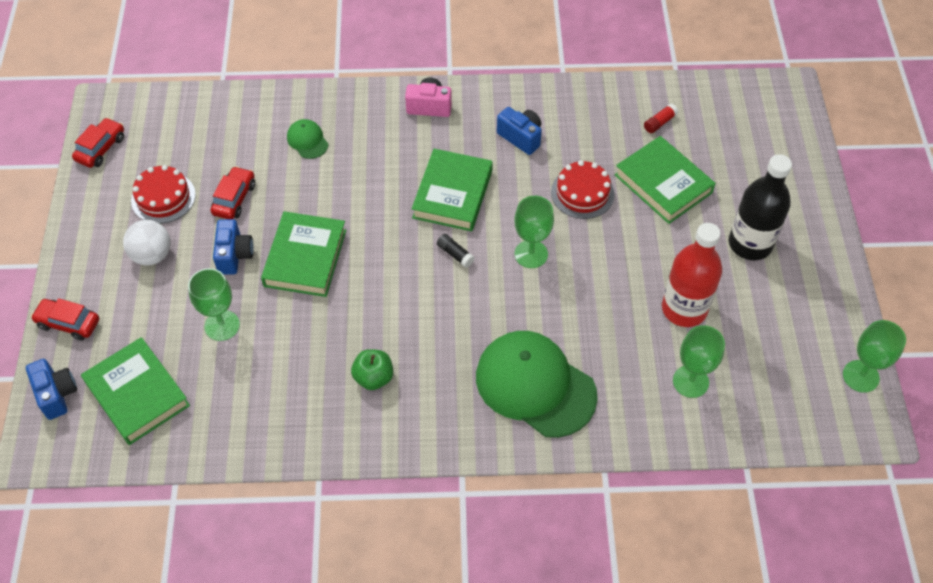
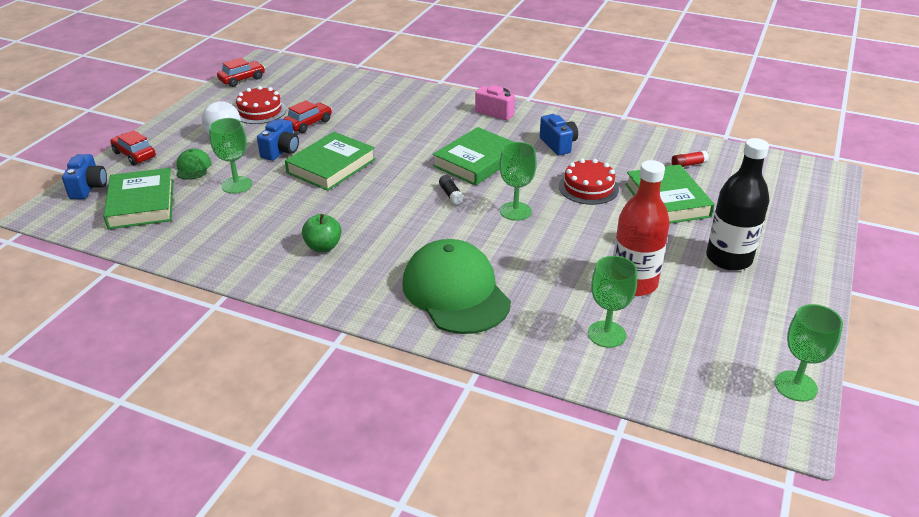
camera: 25 degrees right, 20 degrees down
green cap [287,119,329,159] -> green cap moved to [177,148,211,180]

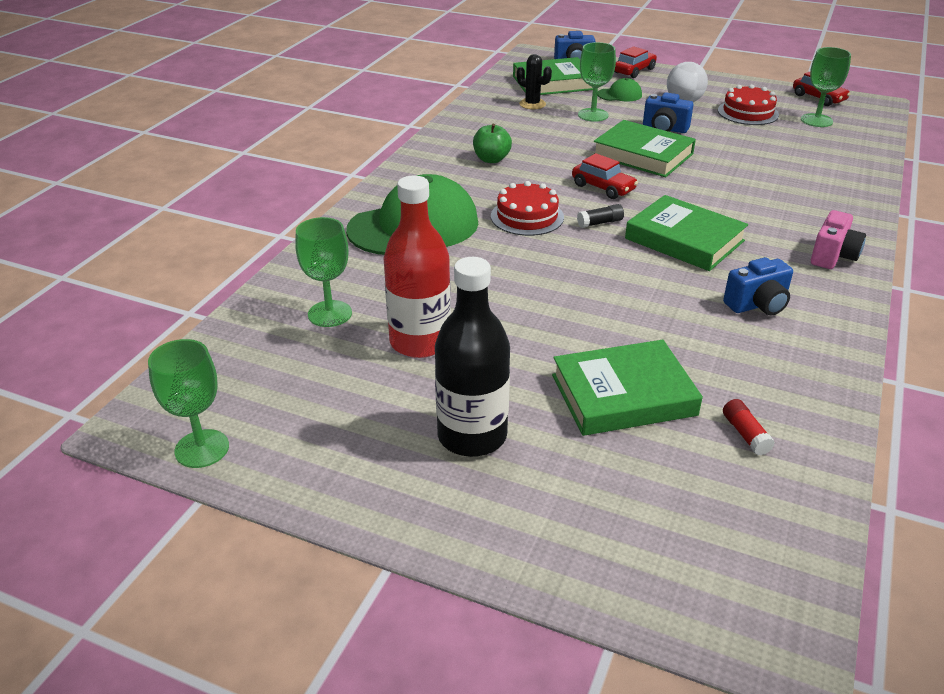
camera: 90 degrees right, 0 degrees up
red car [284,100,332,133] -> red car moved to [572,153,638,199]
green goblet [499,142,537,221] -> green goblet moved to [801,47,851,127]
red cake [559,159,619,205] -> red cake moved to [491,181,564,236]
none -> black cactus [517,54,552,109]

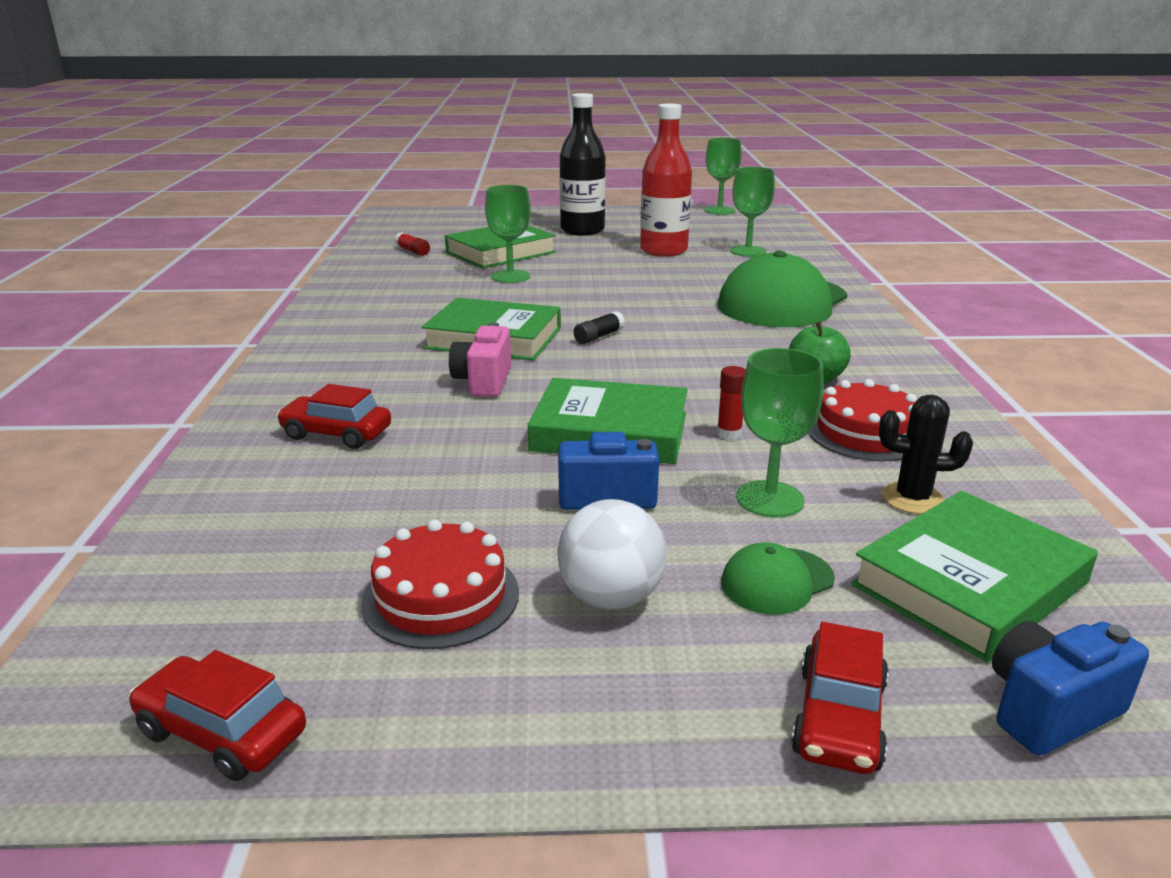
camera: 155 degrees right, 10 degrees down
red cake [491,181,564,236] -> red cake moved to [809,379,917,462]
red car [572,153,638,199] -> red car moved to [276,384,391,449]
blue camera [723,257,793,315] -> none
green goblet [801,47,851,127] -> green goblet moved to [485,185,531,283]
pink camera [811,210,866,269] -> pink camera moved to [449,322,511,397]
none -> red glue stick [717,366,746,440]

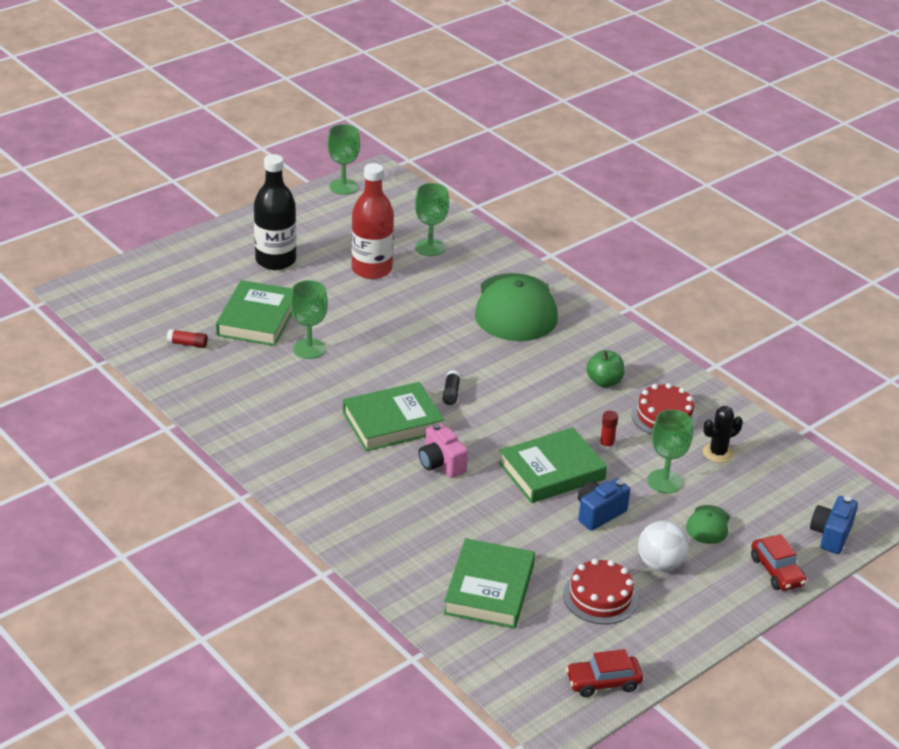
camera: 40 degrees left, 10 degrees up
red car [276,384,391,449] -> none
green book [851,491,1098,662] -> green book moved to [444,538,535,629]

